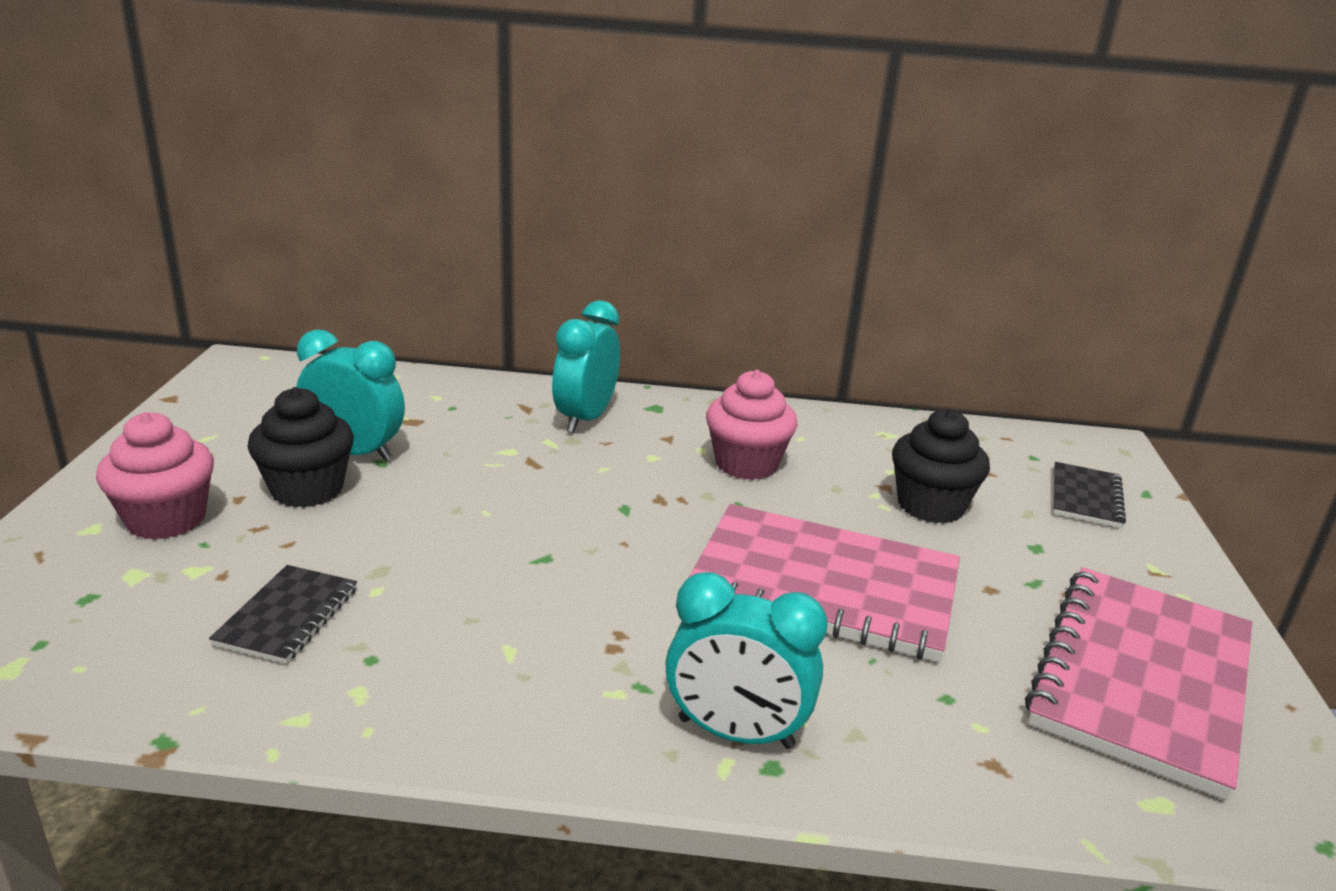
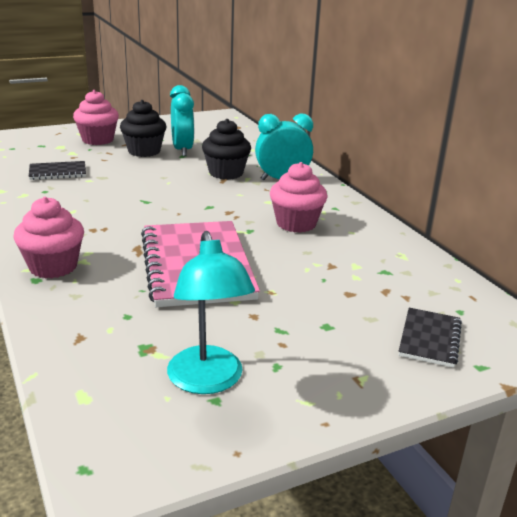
camera: 60 degrees right, 0 degrees up
turquoise clock [665,572,827,749] -> pink cupcake [14,197,84,279]
black cupcake [892,409,990,524] -> black cupcake moved to [202,119,251,180]
pink notebook [1025,567,1252,800] -> turquoise lamp [167,231,255,394]
black notebook [1053,462,1126,528] -> black notebook turned 60 degrees counterclockwise [399,308,462,368]

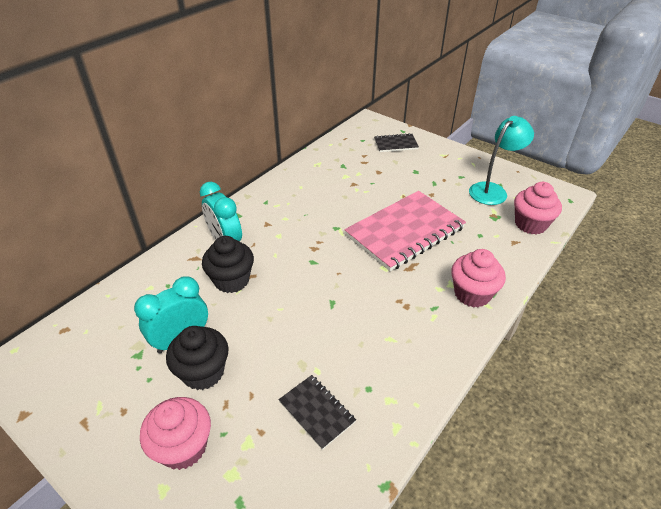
camera: 115 degrees left, 15 degrees up
pink cupcake [270,162,328,233] -> pink cupcake moved to [514,182,562,234]

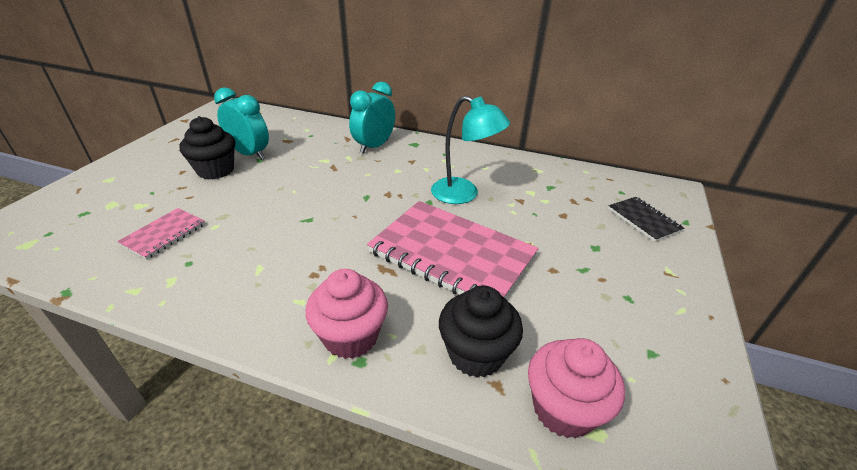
camera: 70 degrees right, 5 degrees down
pink cupcake [140,397,211,470] -> none
black cupcake [202,236,254,293] -> black cupcake moved to [439,286,523,378]
black notebook [279,375,356,450] -> pink notebook [117,208,205,260]
turquoise lamp [469,116,534,205] -> turquoise lamp moved to [431,96,510,204]

